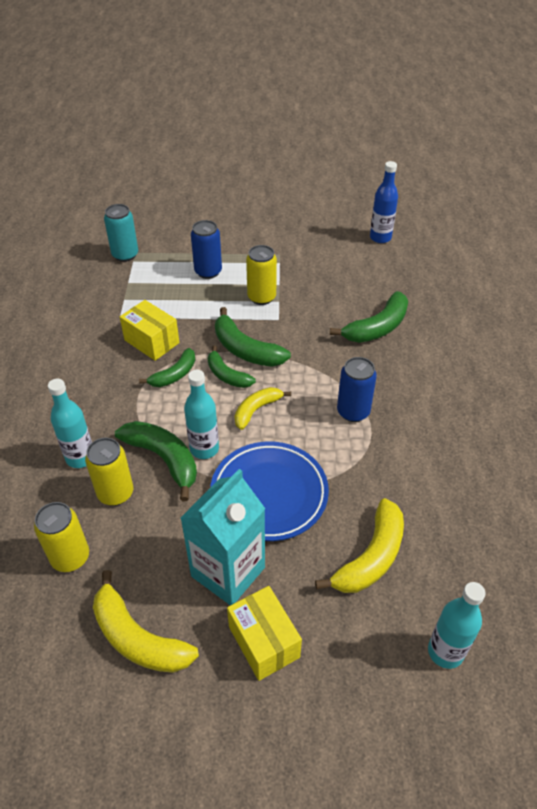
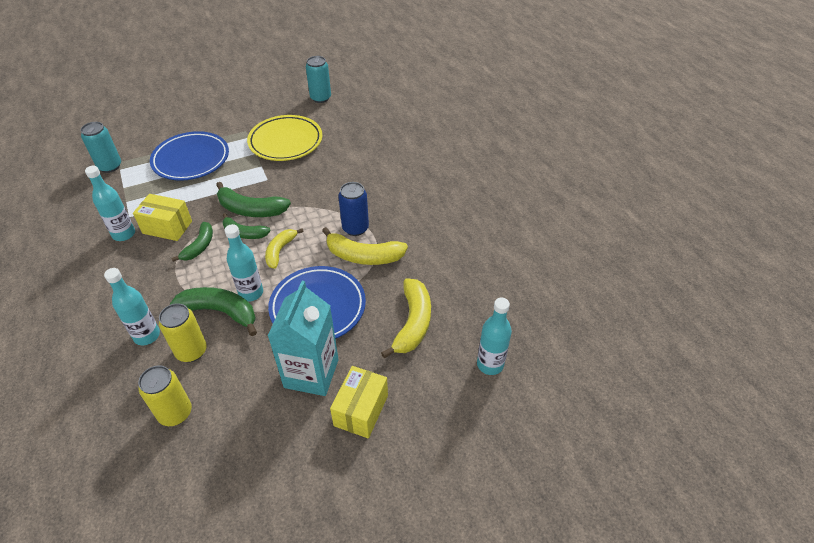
camera: 25 degrees left, 0 degrees up
yellow banana [93,570,199,673] -> yellow banana moved to [322,227,408,265]
blue can [191,220,222,279] -> blue plate [150,131,229,181]
yellow box [227,586,302,681] -> yellow box turned 75 degrees clockwise [330,366,388,439]
yellow can [246,245,277,305] -> none
green banana [330,291,408,343] -> none
blue bottle [370,161,398,243] -> turquoise can [306,56,331,103]
none -> turquoise bottle [85,166,135,241]
none -> yellow plate [247,115,322,161]

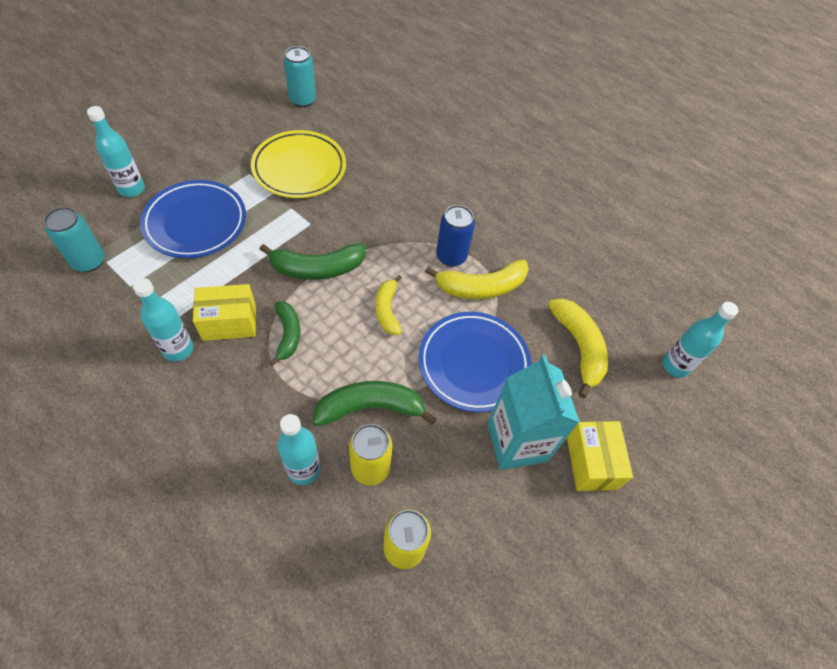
camera: 30 degrees left, 10 degrees up
green banana [222,213,271,239] -> none
turquoise bottle [224,224,263,302] -> turquoise bottle moved to [87,106,145,197]

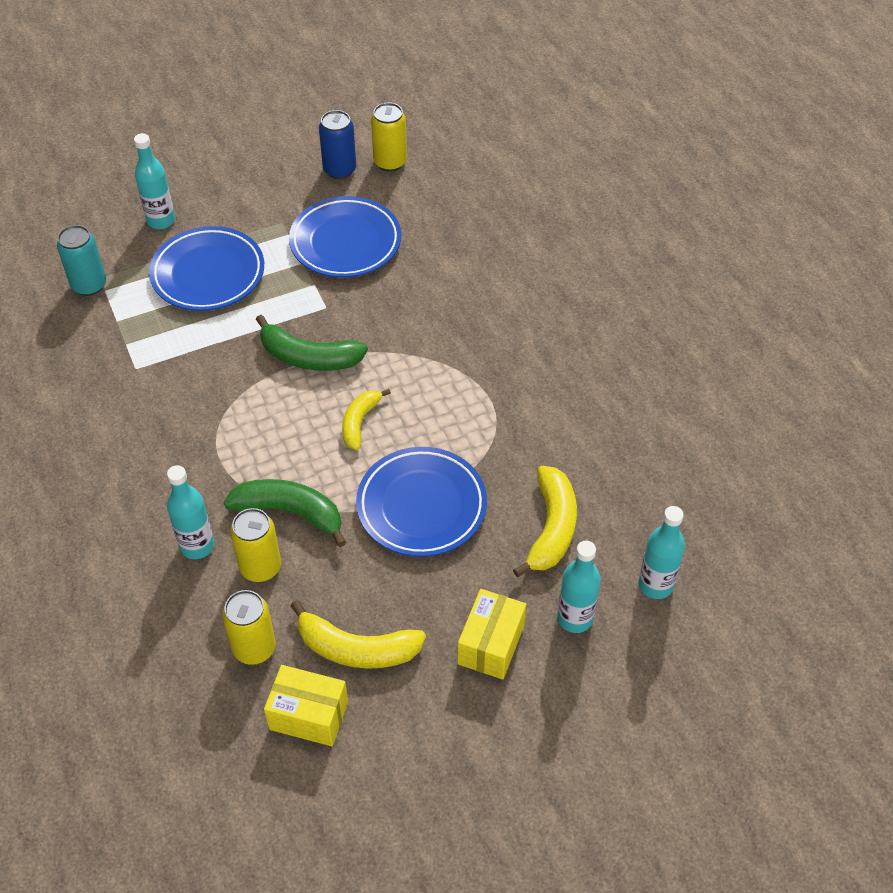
camera: 30 degrees right, 5 degrees down
turquoise bottle [133,278,193,362] -> turquoise bottle moved to [557,541,601,633]
yellow box [193,284,256,341] -> yellow box moved to [264,665,348,746]
yellow plate [251,130,346,198] -> blue plate [289,196,401,278]
green banana [269,302,300,366] -> none
turquoise can [284,46,316,108] -> yellow can [371,103,407,172]
yellow banana [425,260,529,299] -> yellow banana moved to [290,600,426,669]
blue can [436,205,475,267] -> blue can moved to [319,110,356,179]
turquoise carton [487,355,580,470] -> none

